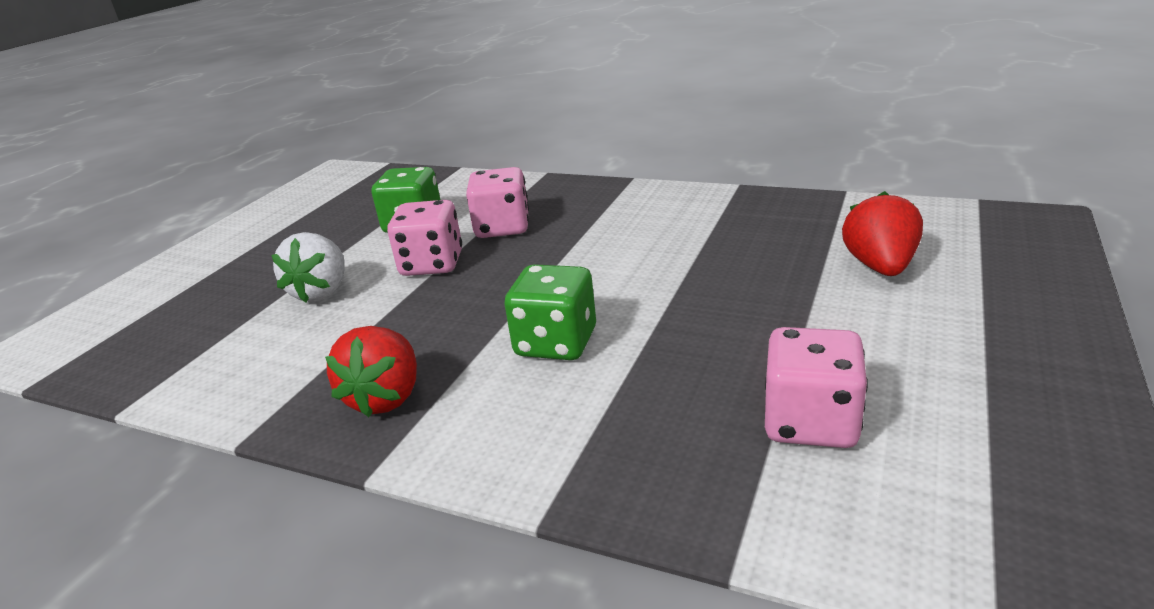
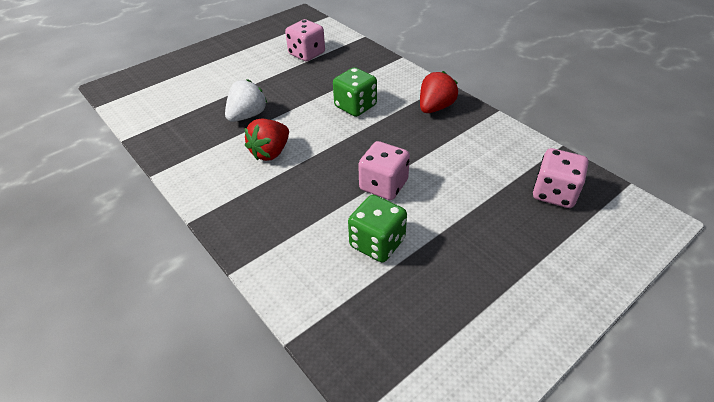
camera: 155 degrees left, 15 degrees up
white strawberry [271,232,344,303] -> white strawberry moved to [225,79,267,122]
pink dice [466,167,529,238] -> pink dice moved to [533,148,588,208]
red strawberry [842,191,923,276] -> red strawberry moved to [245,119,289,161]

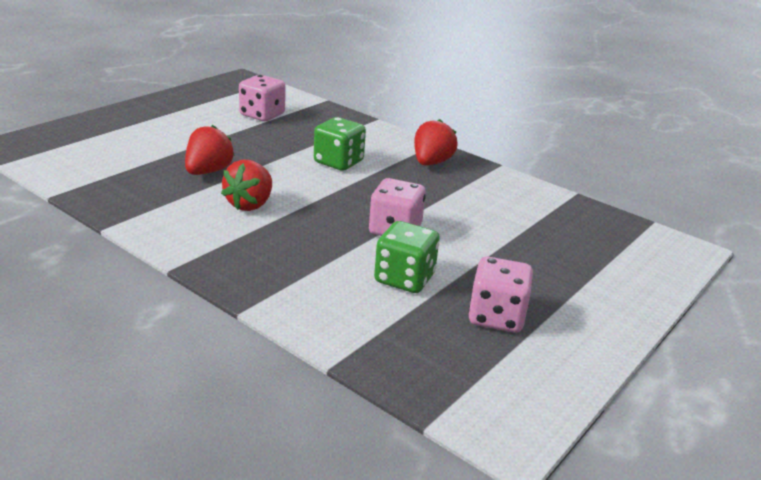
camera: 15 degrees left, 15 degrees down
white strawberry [225,79,267,122] -> red strawberry [185,125,235,175]
pink dice [533,148,588,208] -> pink dice moved to [468,257,533,333]

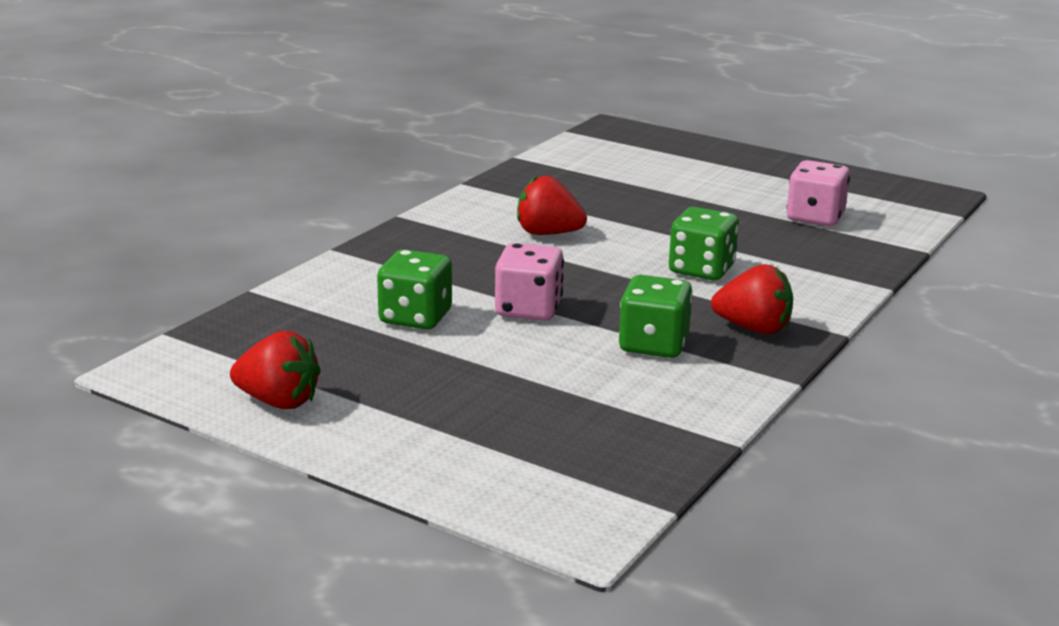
camera: 85 degrees right, 5 degrees down
red strawberry [185,125,235,175] -> red strawberry moved to [230,331,321,409]
pink dice [468,257,533,333] -> none
none -> green dice [618,275,693,358]

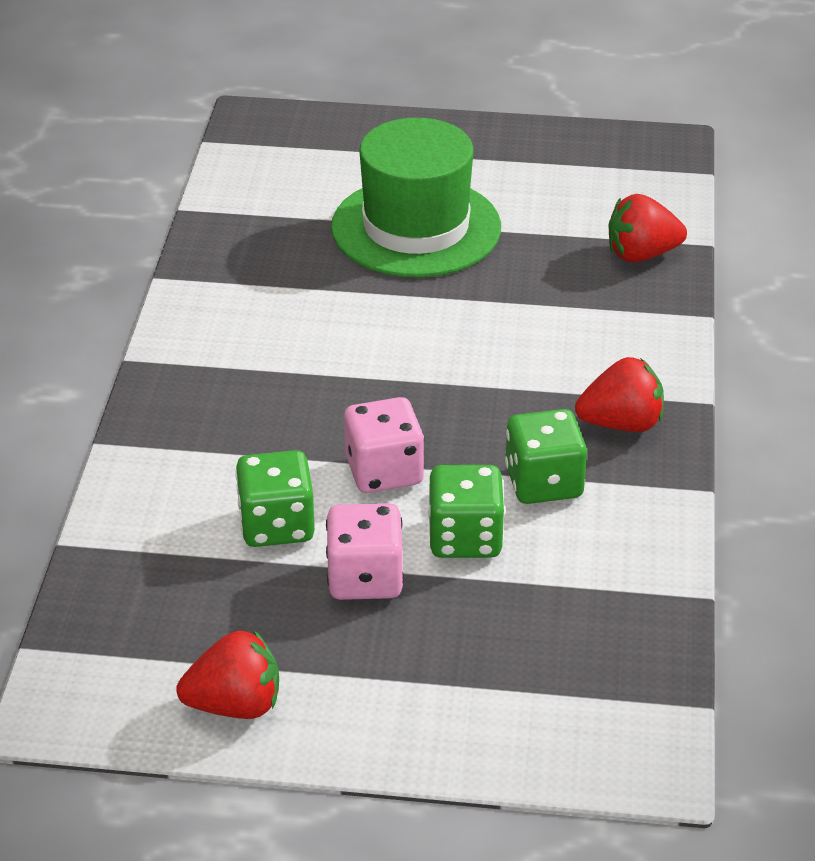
camera: 25 degrees left, 15 degrees up
red strawberry [517,176,587,235] -> red strawberry moved to [608,194,687,263]
green dice [669,207,739,280] -> green dice moved to [428,465,505,558]
pink dice [787,160,850,226] -> pink dice moved to [326,503,404,600]
none -> green hat [331,118,501,277]

